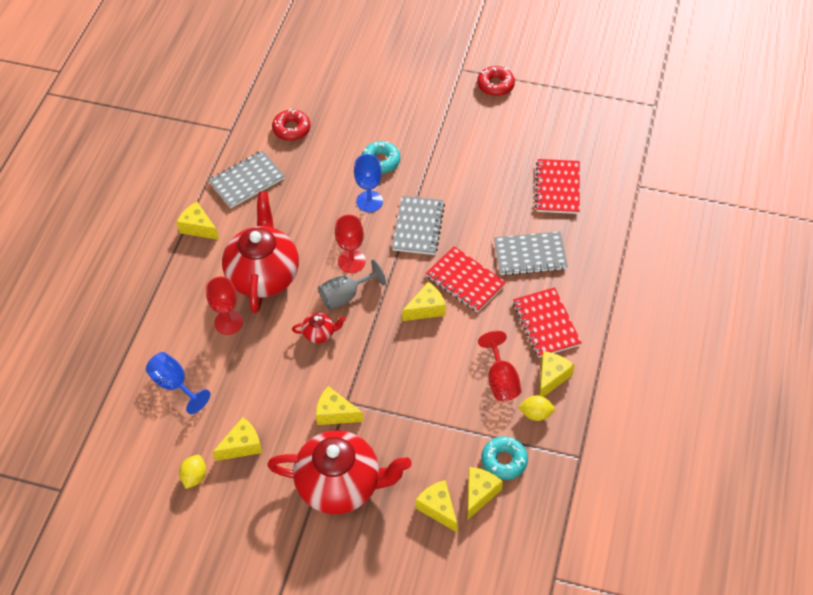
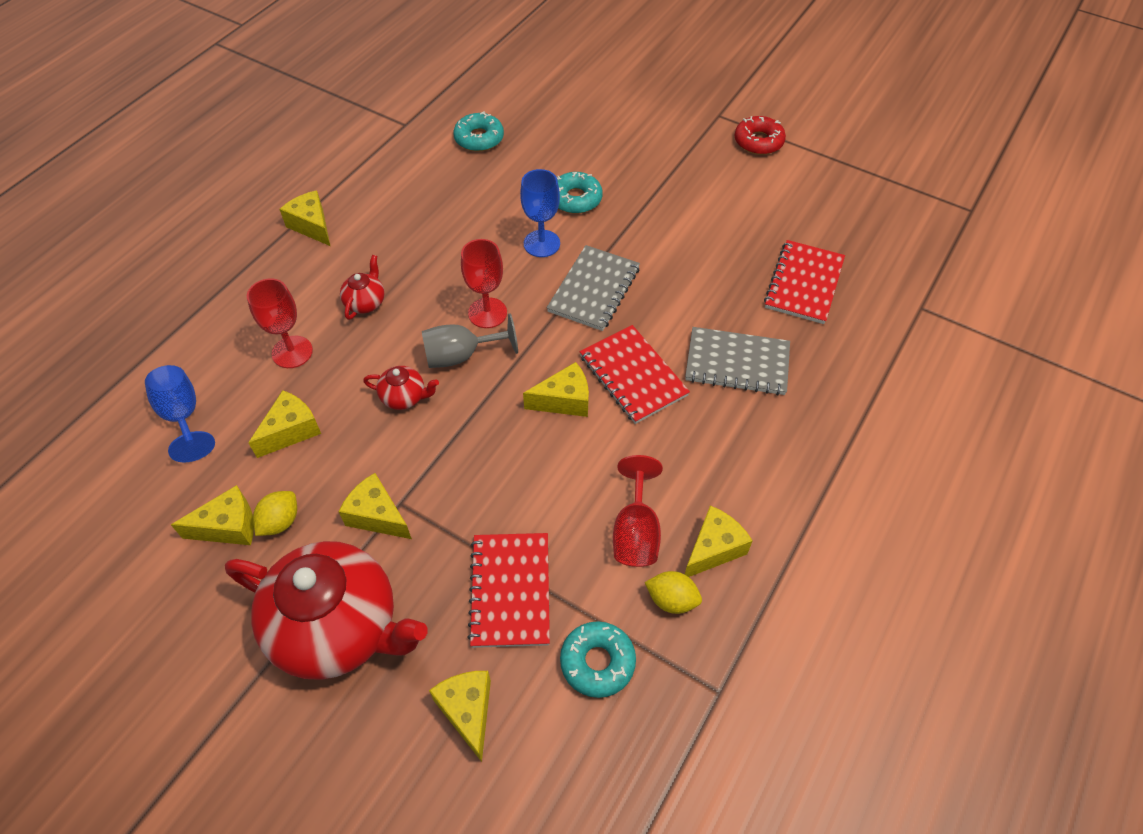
camera: 15 degrees right, 0 degrees up
yellow lemon [179,455,206,489] -> yellow lemon moved to [253,491,297,536]
grey notebook [208,150,285,208] -> none
red teapot [222,192,299,313] -> red teapot [340,255,384,320], size x0.41
red donut [272,108,311,141] -> turquoise donut [453,111,504,152]
yellow cheese [467,467,503,520] -> yellow cheese moved to [248,390,321,458]
red notebook [513,287,582,358] -> red notebook moved to [468,533,550,648]

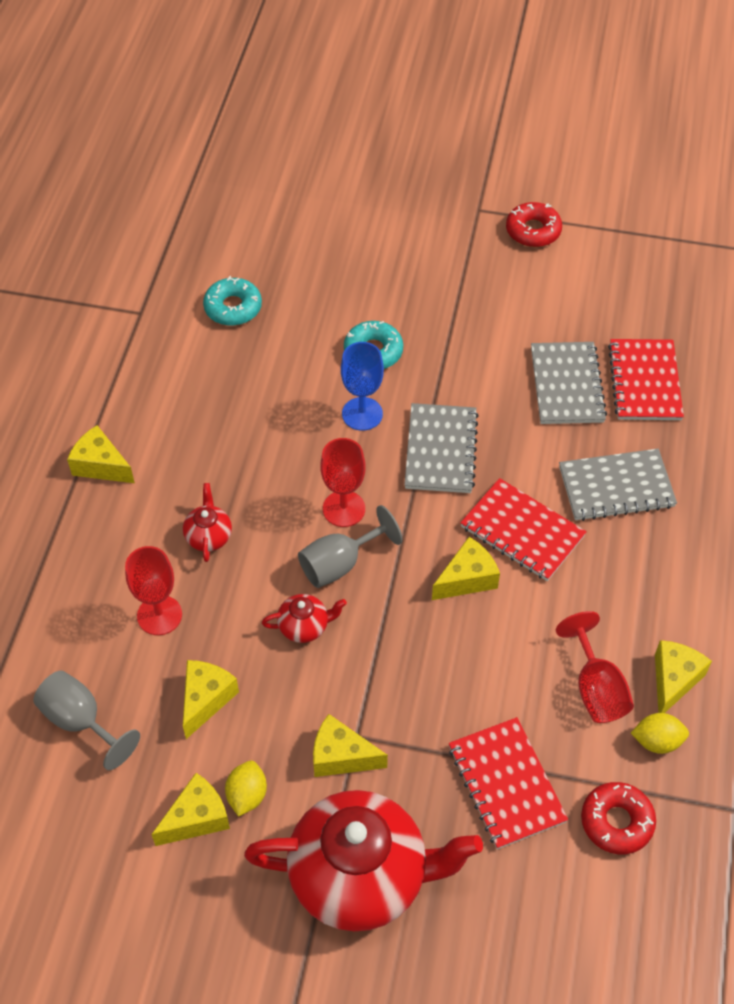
camera: 20 degrees left, 0 degrees up
blue goblet [145,365,215,462] -> grey goblet [33,671,140,770]
yellow cheese [429,671,491,762] -> none
turquoise donut [560,621,636,698] -> red donut [581,782,656,854]
none -> grey notebook [531,342,607,424]

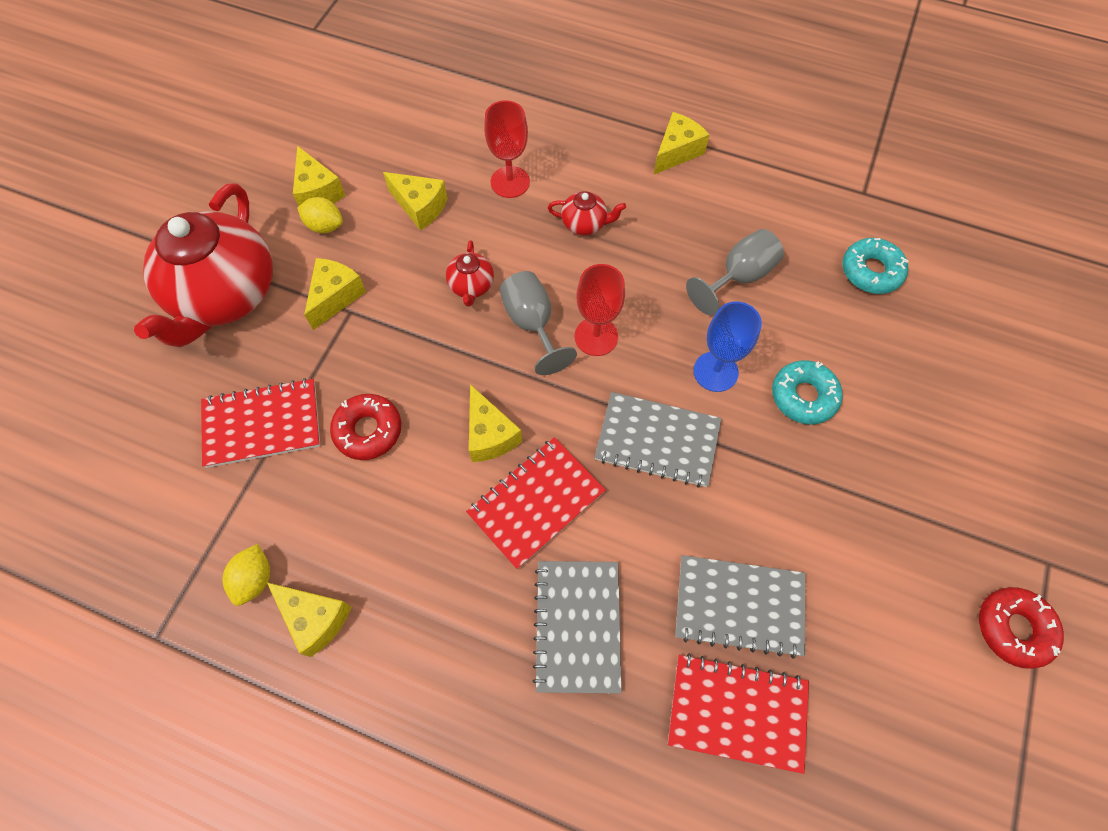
camera: 100 degrees right, 10 degrees up
grey goblet [33,671,140,770] -> grey goblet moved to [686,229,784,316]
red goblet [556,611,634,723] -> none
red donut [581,782,656,854] -> red donut moved to [330,394,401,460]

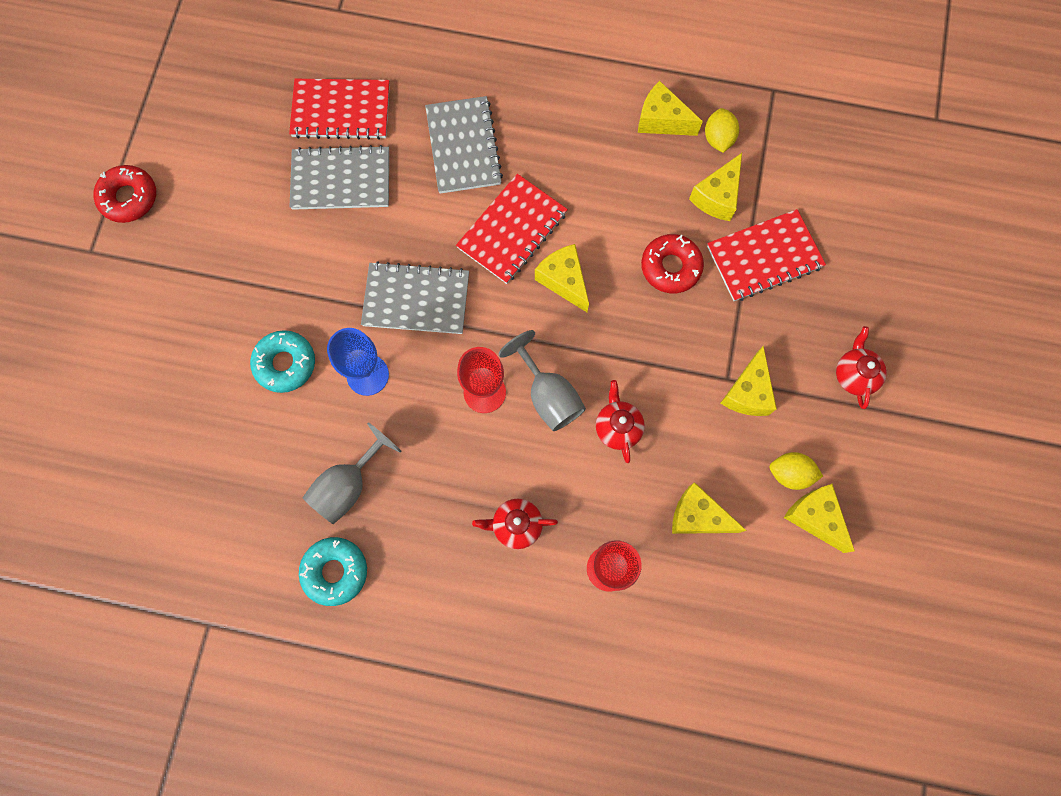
camera: 170 degrees right, 10 degrees up
red teapot [134,183,273,347] -> red teapot [836,326,887,409], size x0.41
yellow cheese [654,112,710,174] -> yellow cheese moved to [689,153,742,221]
turquoise donut [842,238,909,294] -> turquoise donut moved to [299,537,367,606]

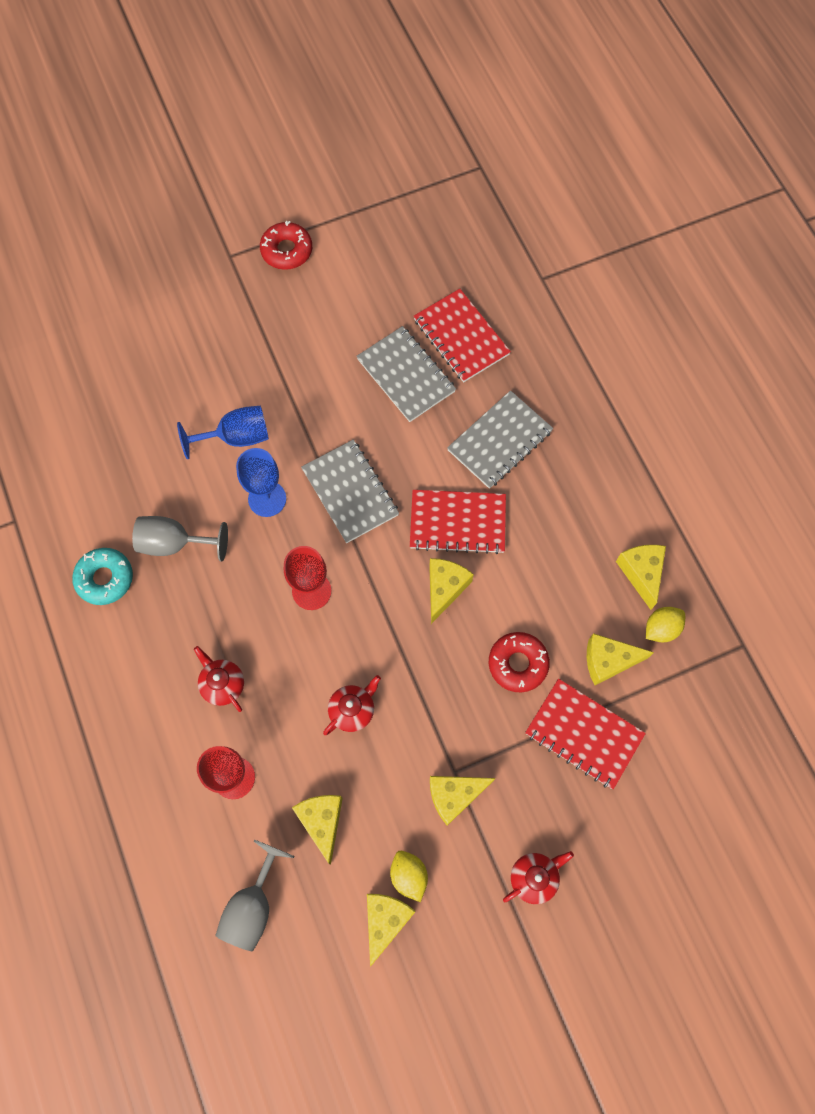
camera: 55 degrees right, 5 degrees down
turquoise donut [250,330,315,393] -> blue goblet [177,406,269,459]
grey goblet [499,330,586,431] -> grey goblet moved to [215,840,294,952]

